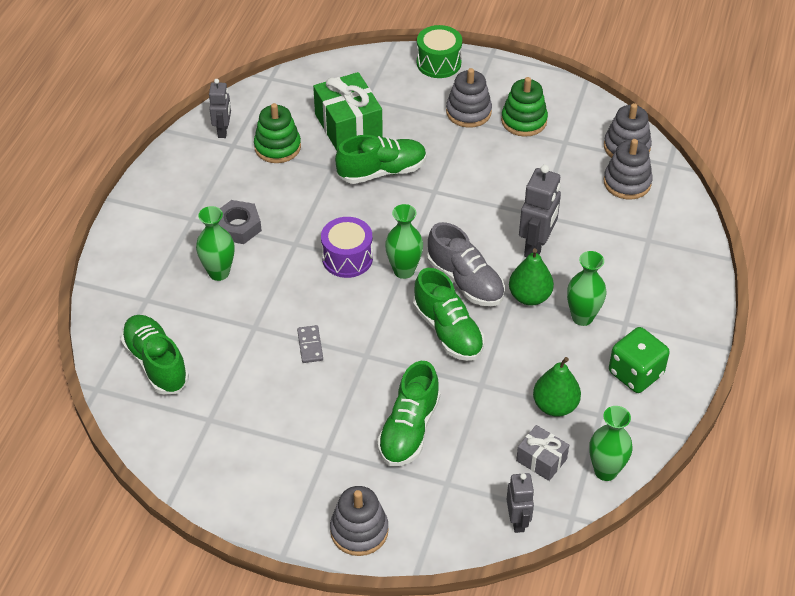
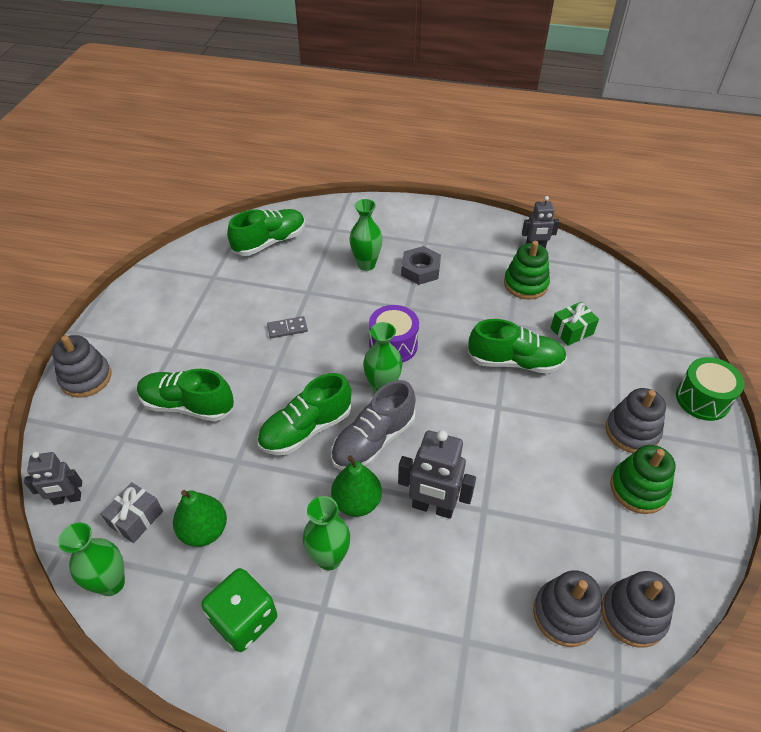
camera: 85 degrees right, 0 degrees up
green gift [313,72,383,151] -> green gift [551,302,599,346], size x0.55
green shoe [335,135,427,184] -> green shoe turned 60 degrees counterclockwise [468,319,567,373]

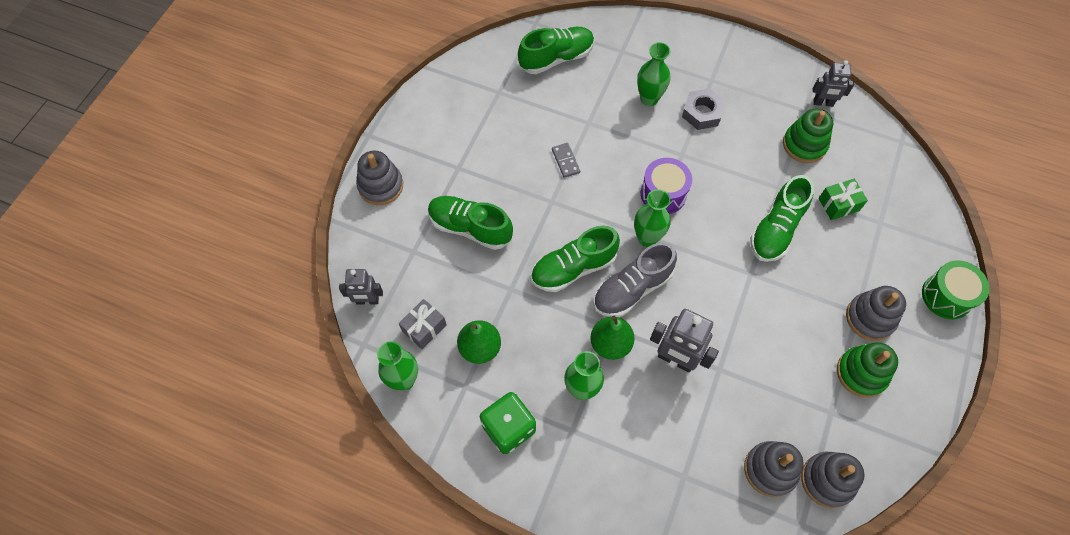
camera: 10 degrees right, 15 degrees up
grey domino [267,316,308,338] -> grey domino turned 75 degrees clockwise [552,143,580,178]
green shoe [468,319,567,373] -> green shoe turned 105 degrees clockwise [750,175,814,262]

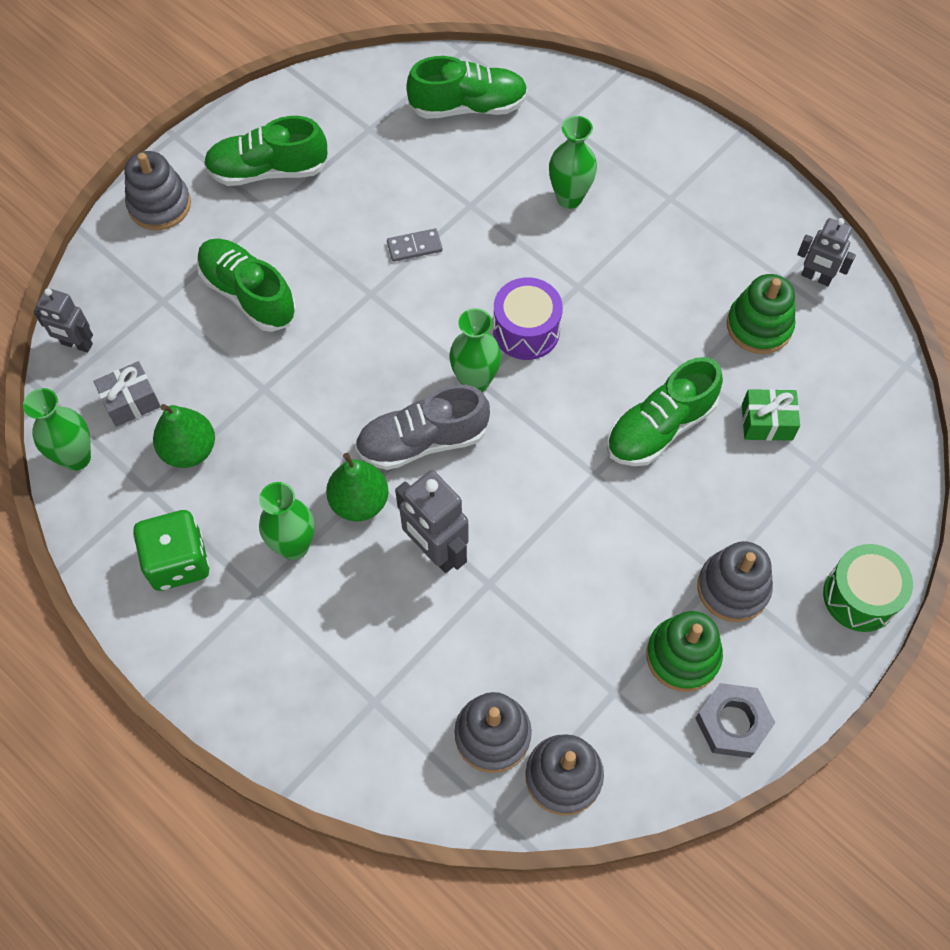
camera: 20 degrees right, 0 degrees up
green shoe [531,226,620,292] -> green shoe moved to [204,116,328,186]
grey domino [552,143,580,178] -> grey domino turned 75 degrees clockwise [387,228,443,262]
grey nut [682,88,726,130] -> grey nut moved to [695,683,776,758]

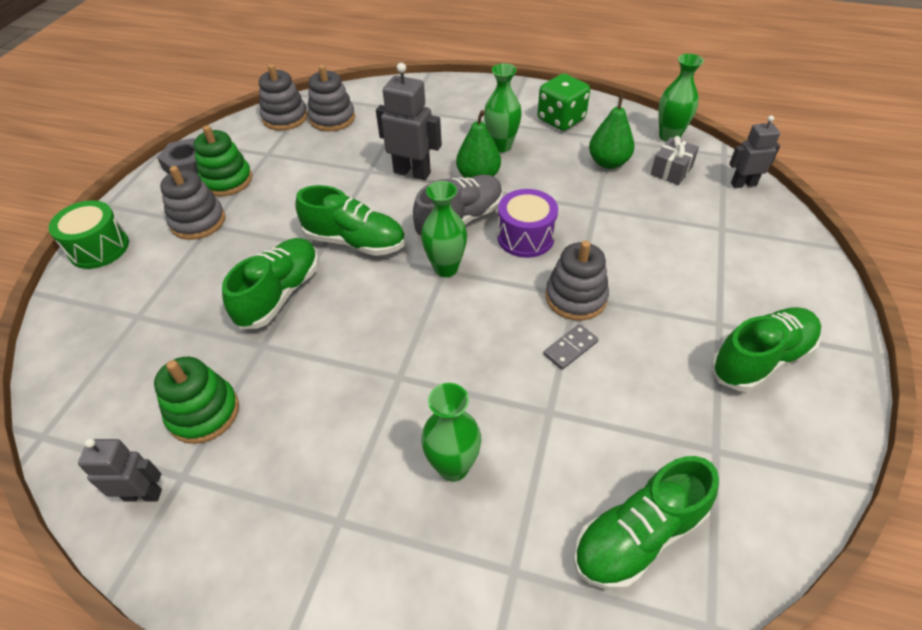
camera: 155 degrees right, 15 degrees down
grey stacking toy [125,151,191,230] -> grey stacking toy moved to [546,240,609,321]
green shoe [197,238,297,332] -> green shoe moved to [295,185,405,256]
purple drum [493,278,563,360] -> purple drum moved to [497,189,558,258]
green gift [742,389,800,441] -> none

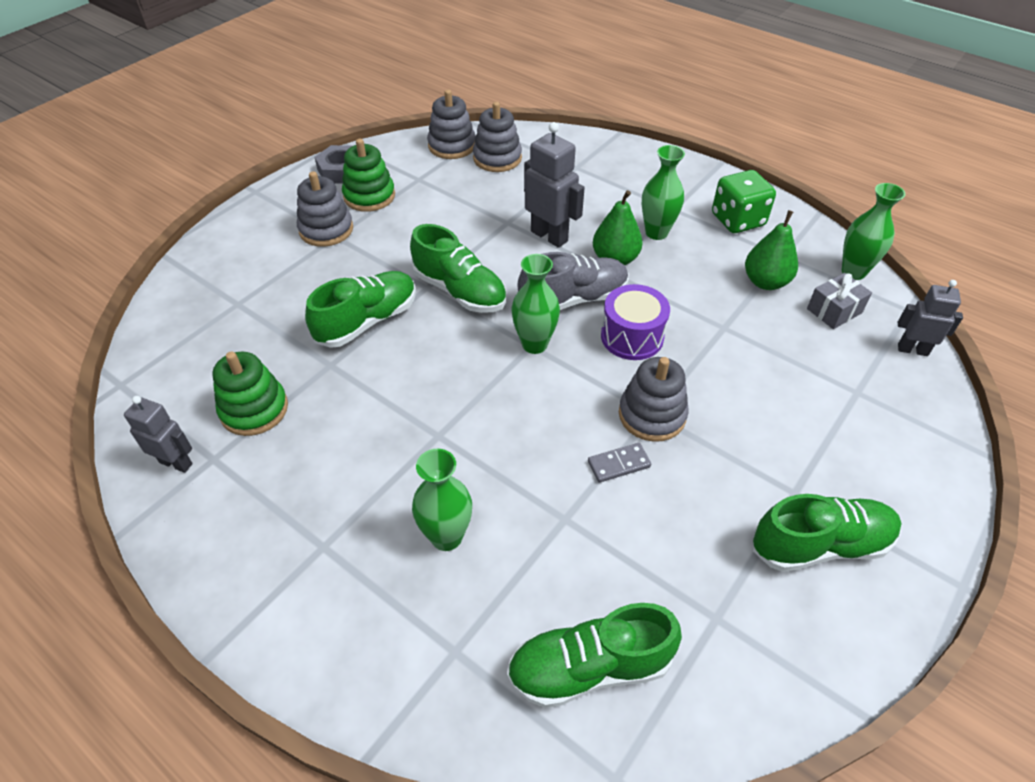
camera: 20 degrees right, 0 degrees up
green drum [48,200,129,269] -> none

